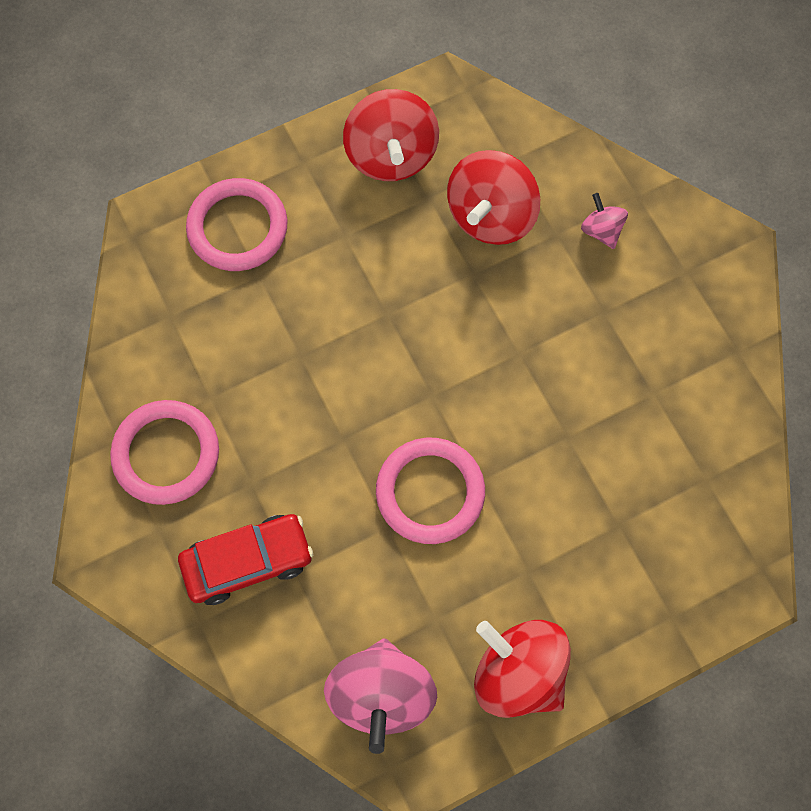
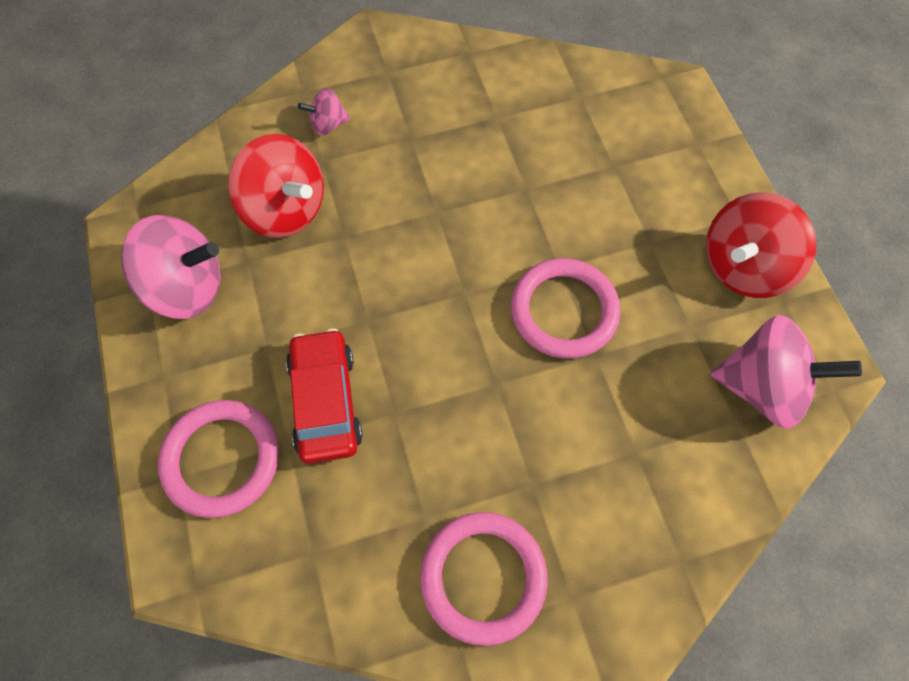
camera: 80 degrees left, 5 degrees down
red car [178,514,313,605] -> red car moved to [286,328,363,464]
red spinning top [343,89,439,181] -> pink spinning top [121,215,221,319]

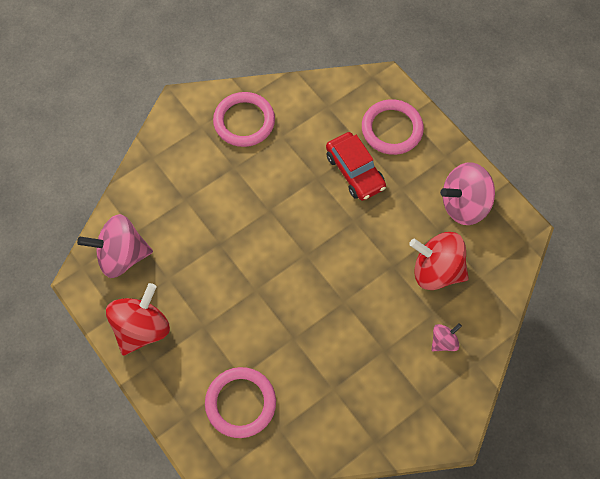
camera: 160 degrees right, 0 degrees up
pink ring [511,258,621,359] -> pink ring moved to [205,367,276,438]

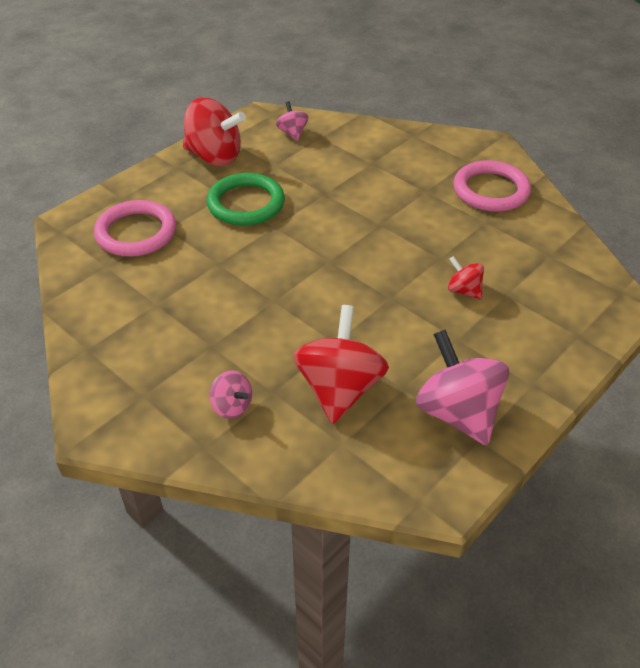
camera: 80 degrees right, 20 degrees down
pink spinning top [77,214,153,278] -> pink spinning top [276,101,308,141], size x0.50
red car [326,132,386,201] -> red spinning top [448,256,484,299]
pink ring [362,99,424,155] -> none
none -> green ring [206,173,285,226]

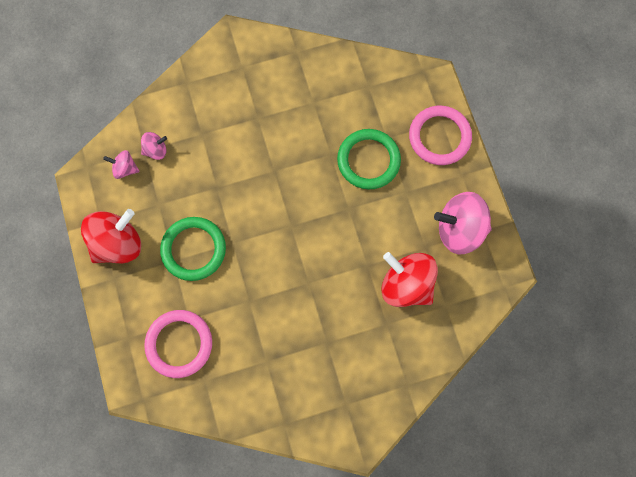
camera: 60 degrees left, 30 degrees up
pink spinning top [209,371,252,419] -> pink spinning top moved to [141,132,167,160]
red spinning top [448,256,484,299] -> green ring [337,129,401,189]
pink ring [454,160,531,212] -> pink ring moved to [409,106,472,165]

